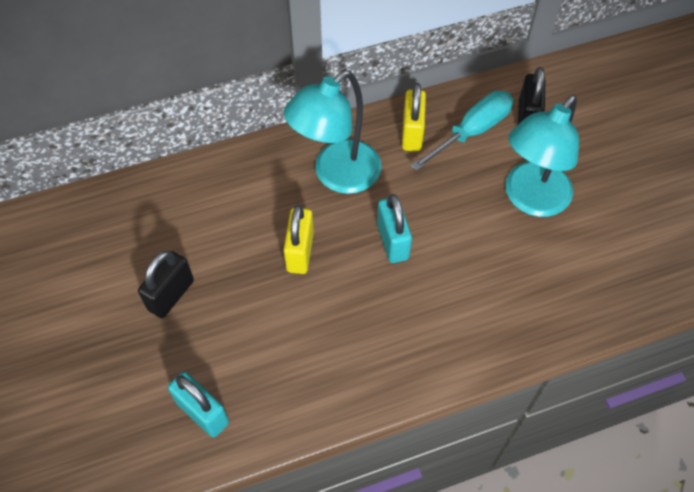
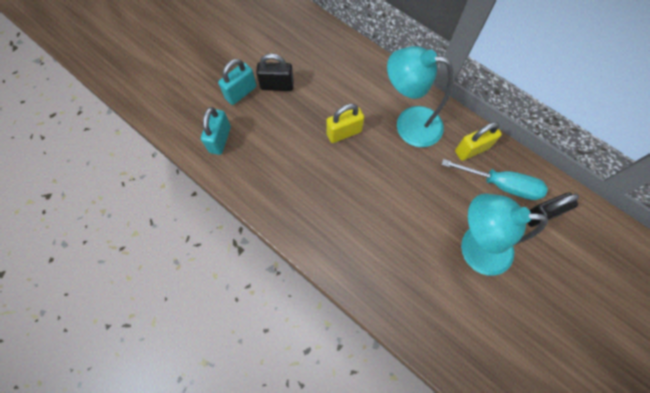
camera: 60 degrees right, 10 degrees up
turquoise padlock [377,194,412,263] -> turquoise padlock moved to [218,59,257,105]

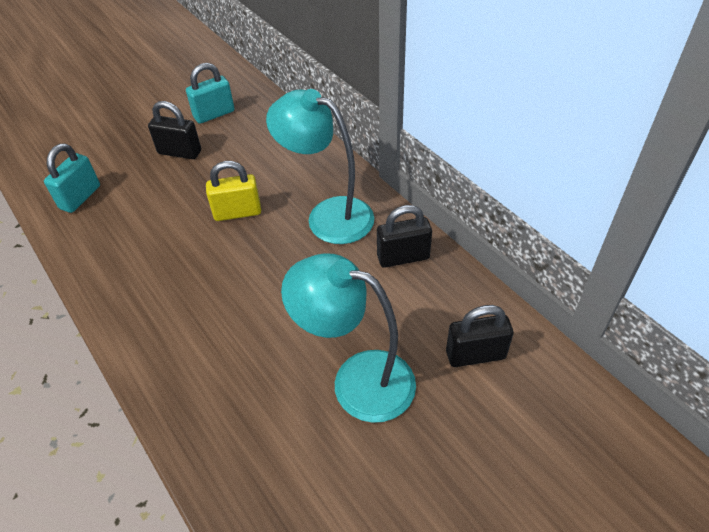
camera: 15 degrees right, 20 degrees down
turquoise padlock [218,59,257,105] -> turquoise padlock moved to [186,63,235,124]
turquoise screwdriver [442,159,548,200] -> none
yellow padlock [455,122,502,161] -> black padlock [377,205,432,268]

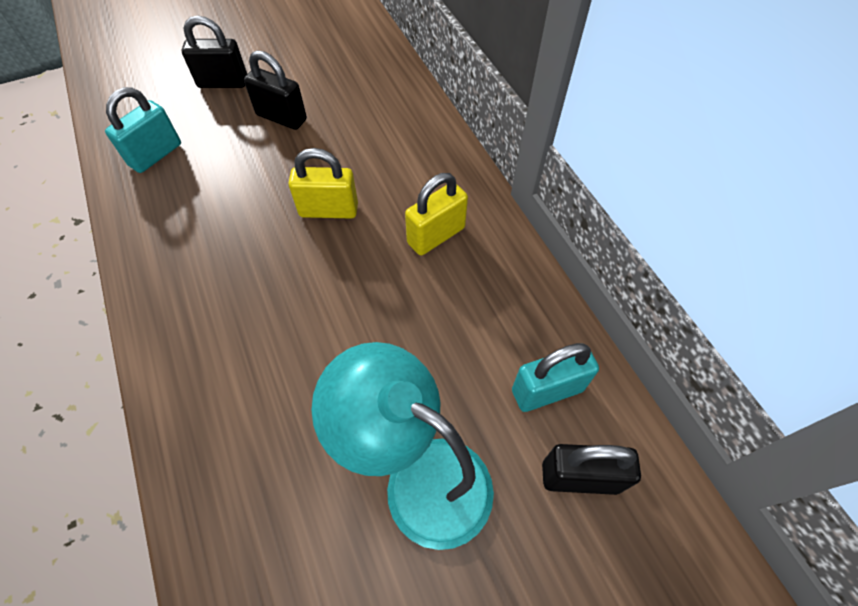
camera: 10 degrees right, 10 degrees up
turquoise padlock [186,63,235,124] -> turquoise padlock moved to [512,343,599,412]
turquoise lamp [266,89,374,244] -> yellow padlock [405,173,468,255]
black padlock [377,205,432,268] -> black padlock moved to [182,15,247,88]

